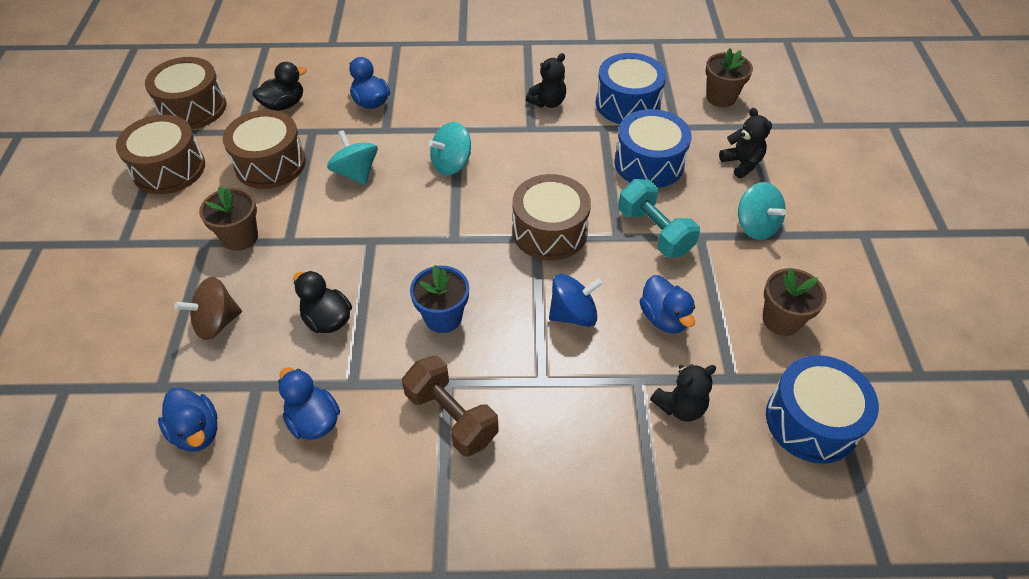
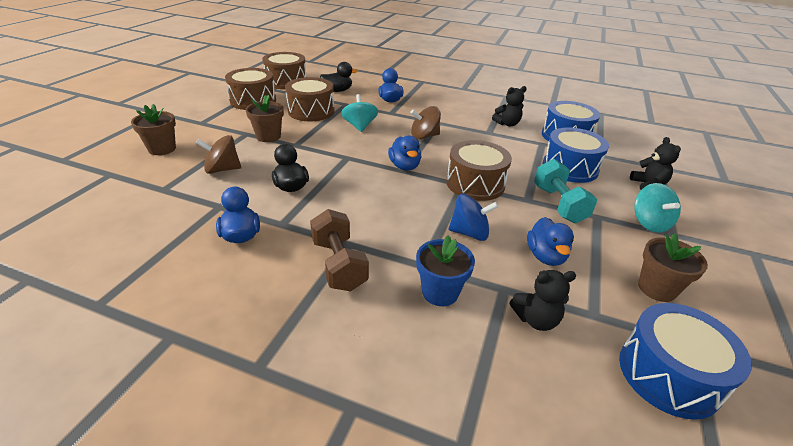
camera: 20 degrees right, 15 degrees down
blue duck [158,387,218,452] -> blue duck moved to [388,136,421,170]
blue flower pot [410,265,469,333] -> blue flower pot moved to [416,235,475,306]
turquoise spinning top [428,122,471,175] -> brown spinning top [410,106,441,139]
brown flower pot [705,48,753,107] -> brown flower pot moved to [131,104,176,155]

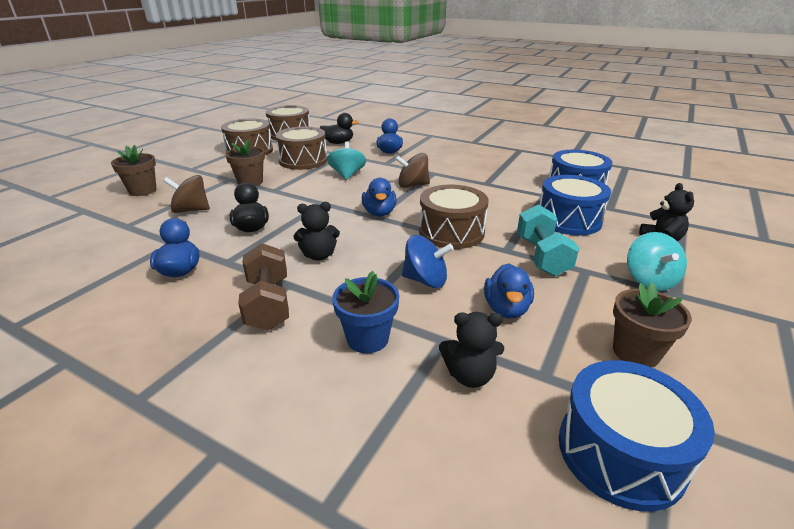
camera: 10 degrees right, 5 degrees down
black teddy bear [492,86,527,127] -> black teddy bear moved to [294,202,340,261]

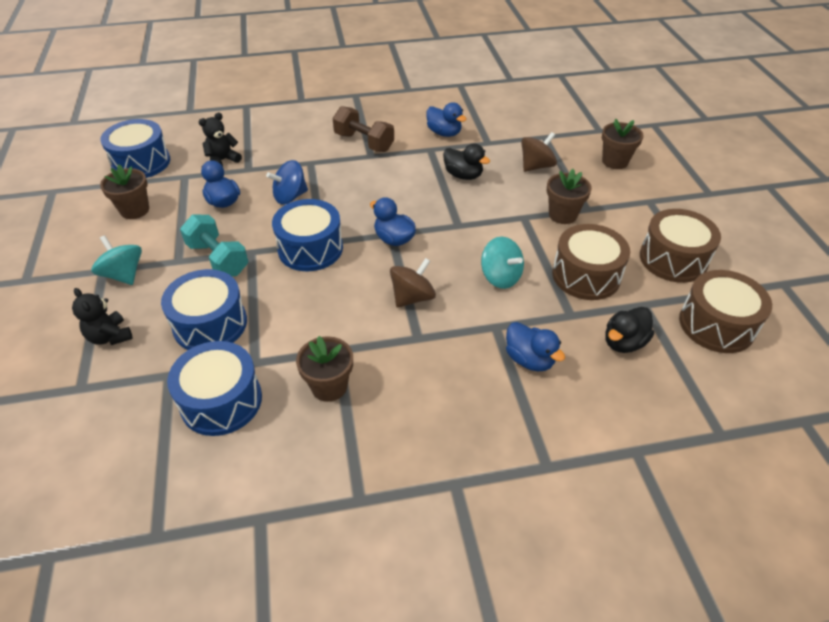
camera: 140 degrees right, 15 degrees up
black teddy bear [294,202,340,261] -> none
blue flower pot [332,271,399,353] -> none
brown drum [419,185,488,249] -> blue drum [272,199,343,271]
none -> brown flower pot [296,336,353,402]

